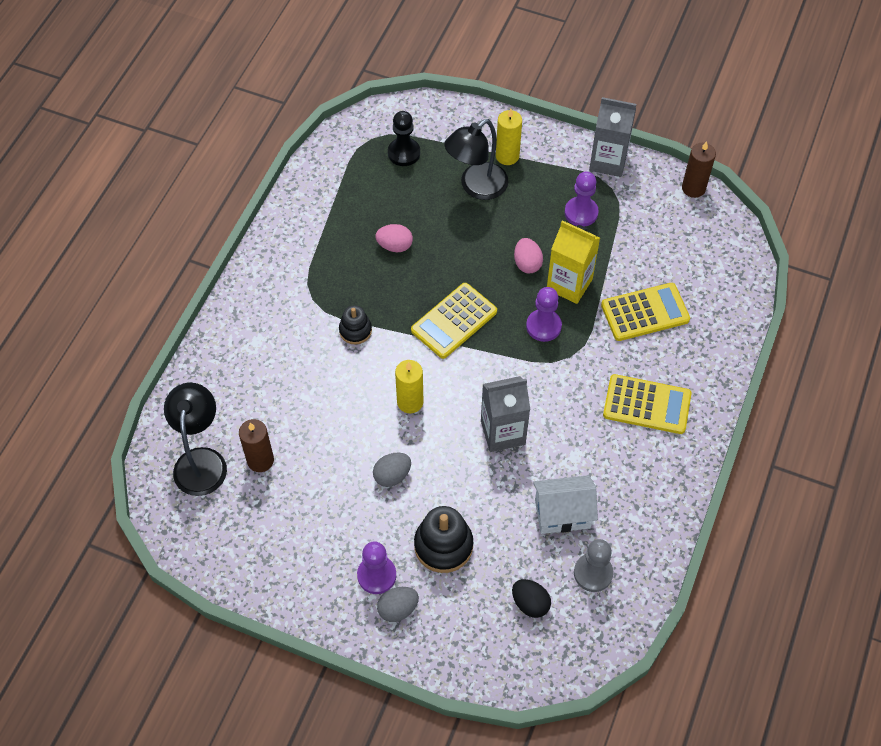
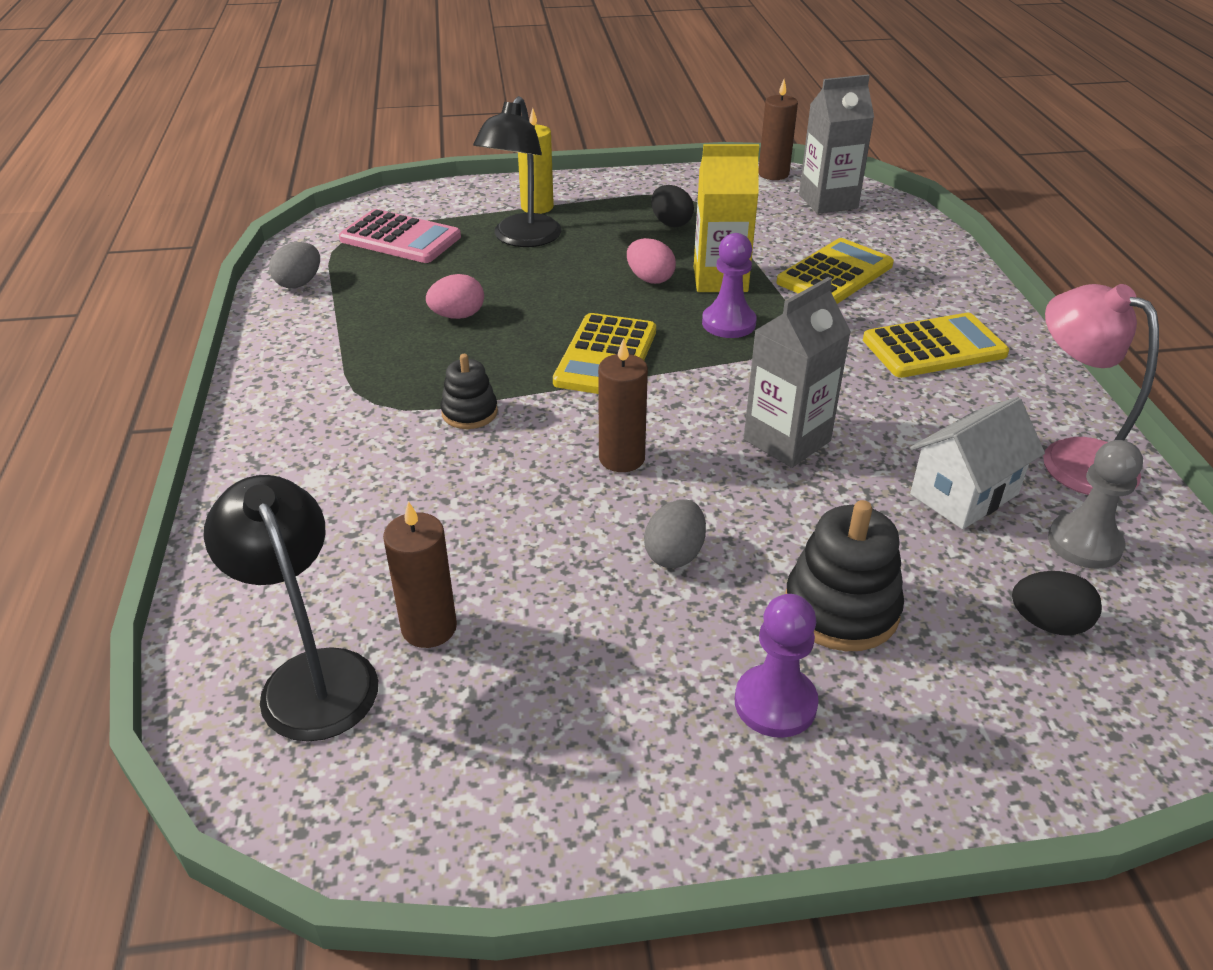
camera: 30 degrees left, 20 degrees down
grey egg [377,587,419,622] -> grey egg moved to [269,242,320,288]
black pawn [388,111,420,166] -> pink calculator [339,209,461,263]
yellow candle [395,360,423,413] -> brown candle [598,338,648,472]
purple pawn [564,172,599,227] -> black egg [651,185,694,227]
grey carton [589,97,636,177] -> grey carton moved to [799,75,874,214]
none -> pink lamp [1043,284,1159,495]

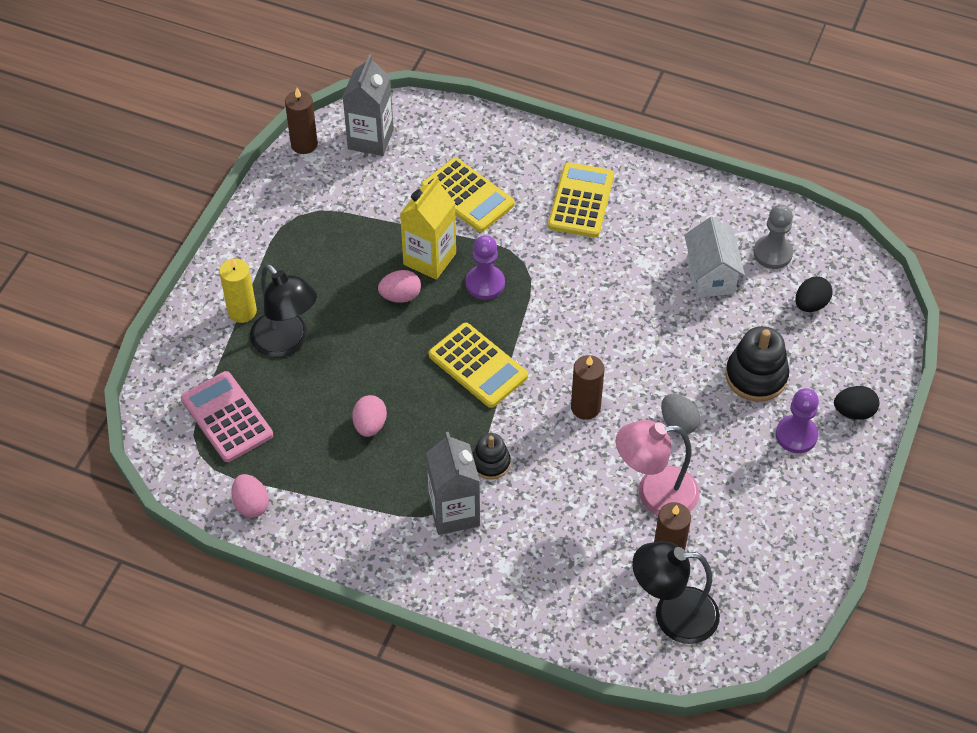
camera: 60 degrees left, 15 degrees up
grey egg [269,242,320,288] -> pink egg [231,474,269,518]
pink calculator [339,209,461,263] -> pink calculator turned 90 degrees counterclockwise [181,371,273,462]
black egg [651,185,694,227] -> black egg moved to [834,386,879,420]
grey carton [744,277,851,468] -> grey carton moved to [426,432,480,535]
yellow calculator [776,238,894,304] -> yellow calculator turned 150 degrees clockwise [421,158,515,232]
pink lamp [1043,284,1159,495] -> pink lamp moved to [616,420,700,516]

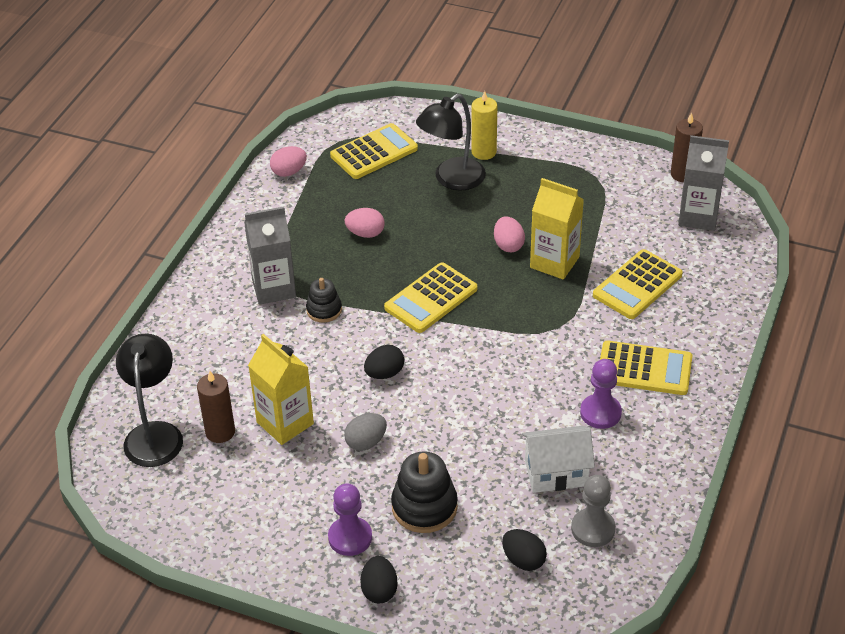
camera: 90 degrees right, 10 degrees down
pink calculator [181,371,273,462] -> yellow calculator [330,123,418,179]
purple pawn [466,235,505,300] -> purple pawn moved to [580,359,622,429]
brown candle [571,355,604,420] -> black egg [364,345,404,379]
pink lamp [616,420,700,516] -> yellow carton [248,334,314,445]

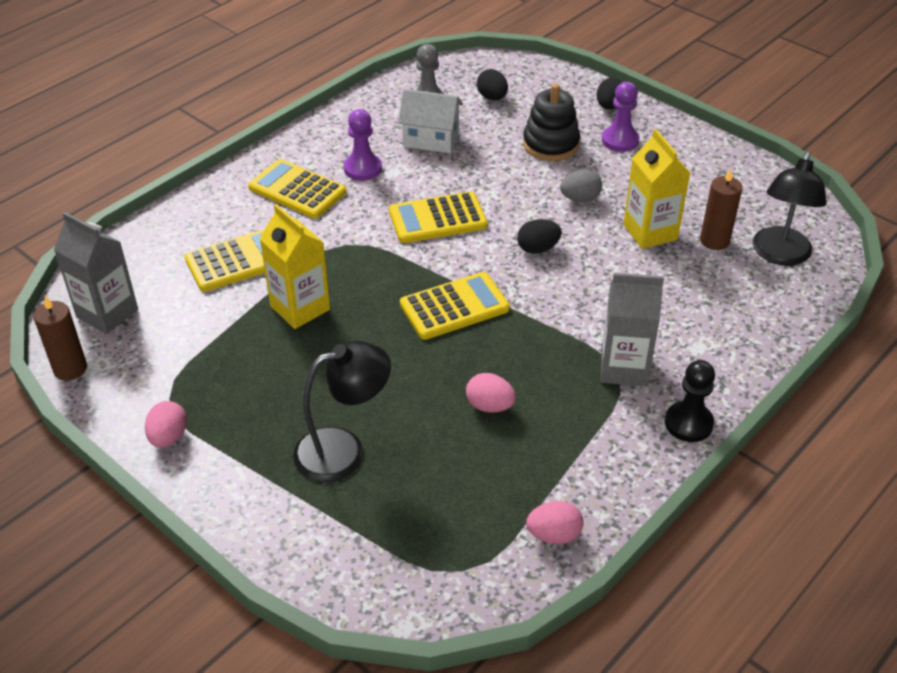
camera: 160 degrees left, 0 degrees up
black stacking toy [306,278,342,323] -> none
yellow calculator [330,123,418,179] -> yellow calculator moved to [389,192,487,243]
yellow candle [471,91,498,160] -> none
pink egg [494,216,525,252] -> pink egg moved to [145,401,187,448]
none -> black pawn [665,360,715,442]

